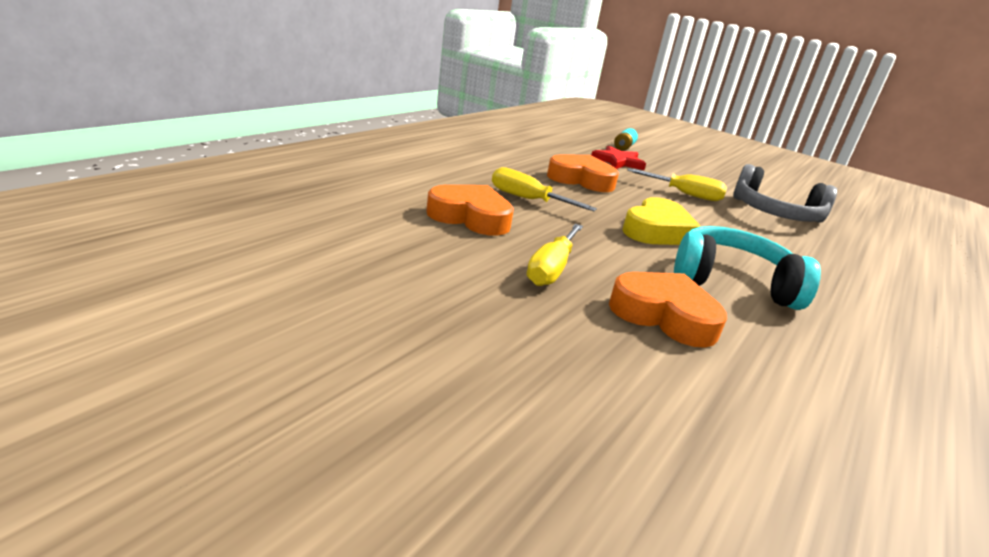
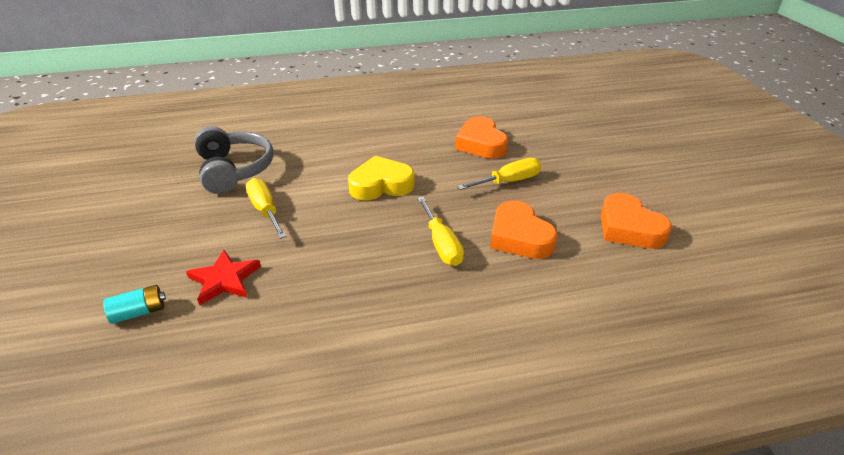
camera: 135 degrees left, 10 degrees up
orange heart [547,155,619,192] -> orange heart moved to [601,193,672,249]
turquoise headphones [674,226,821,310] -> none

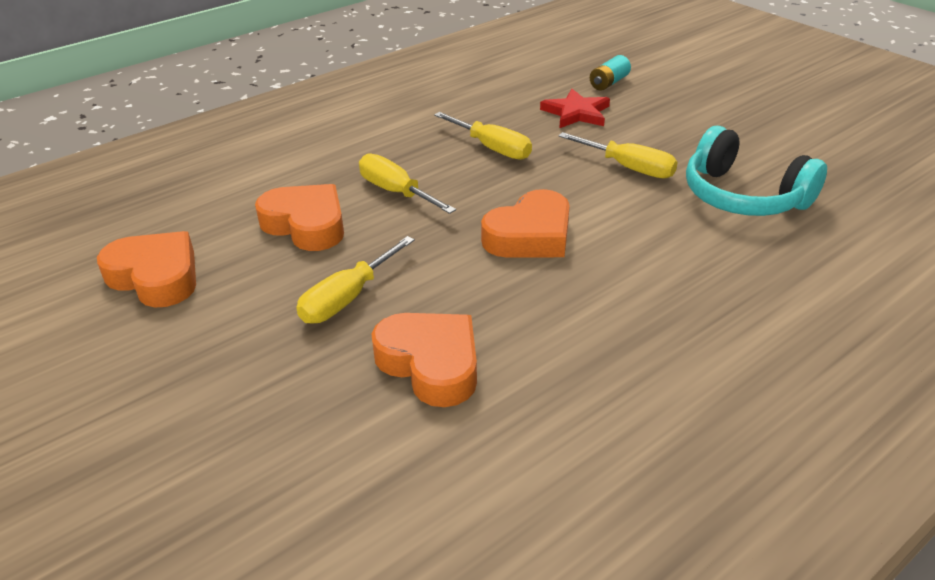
camera: 155 degrees right, 0 degrees up
grey headphones [194,126,273,194] -> turquoise headphones [686,126,827,216]
yellow heart [348,156,415,200] -> orange heart [481,189,570,258]
none -> yellow screwdriver [434,112,532,160]

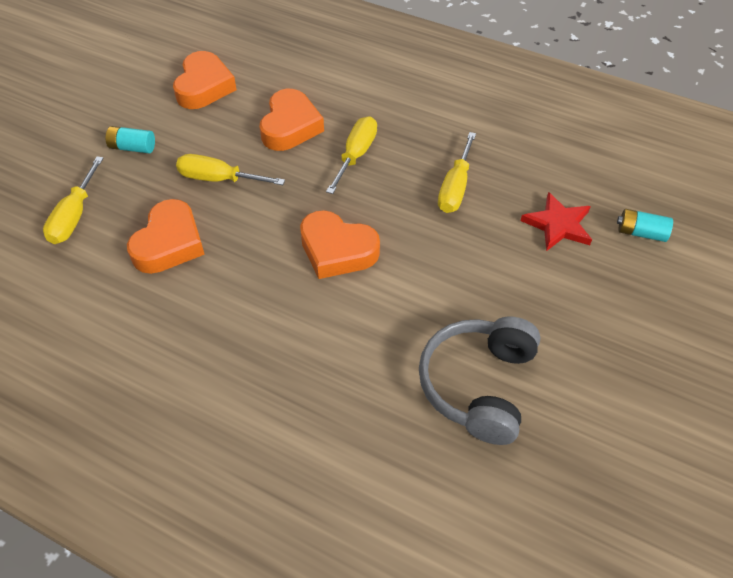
camera: 65 degrees right, 15 degrees up
yellow screwdriver [558,132,678,179] -> yellow screwdriver moved to [43,156,104,244]
turquoise headphones [686,126,827,216] -> grey headphones [419,316,540,445]
none -> turquoise battery [106,126,155,153]

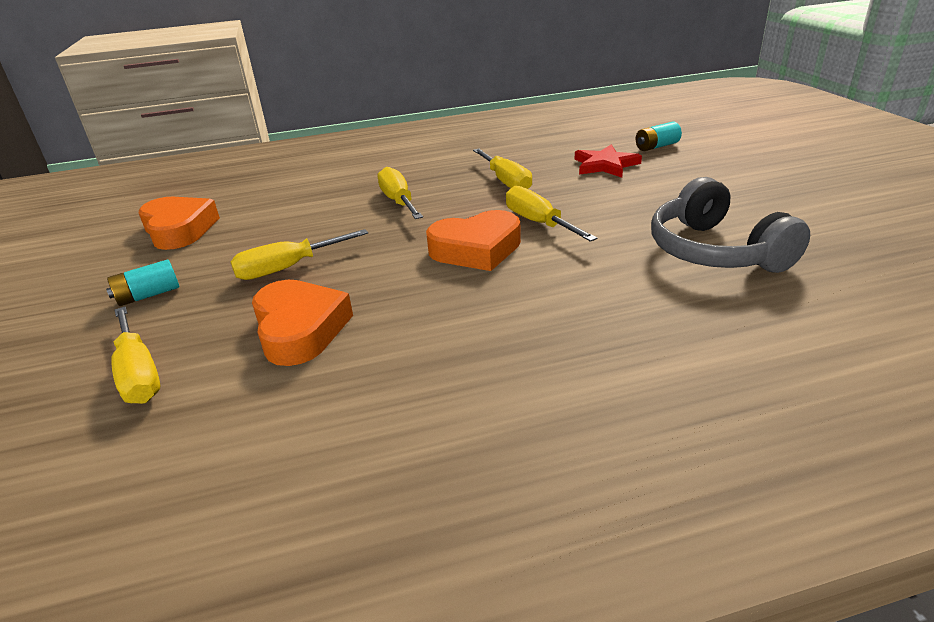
camera: 40 degrees left, 20 degrees down
orange heart [260,89,324,151] -> none
none -> yellow screwdriver [506,186,597,242]

